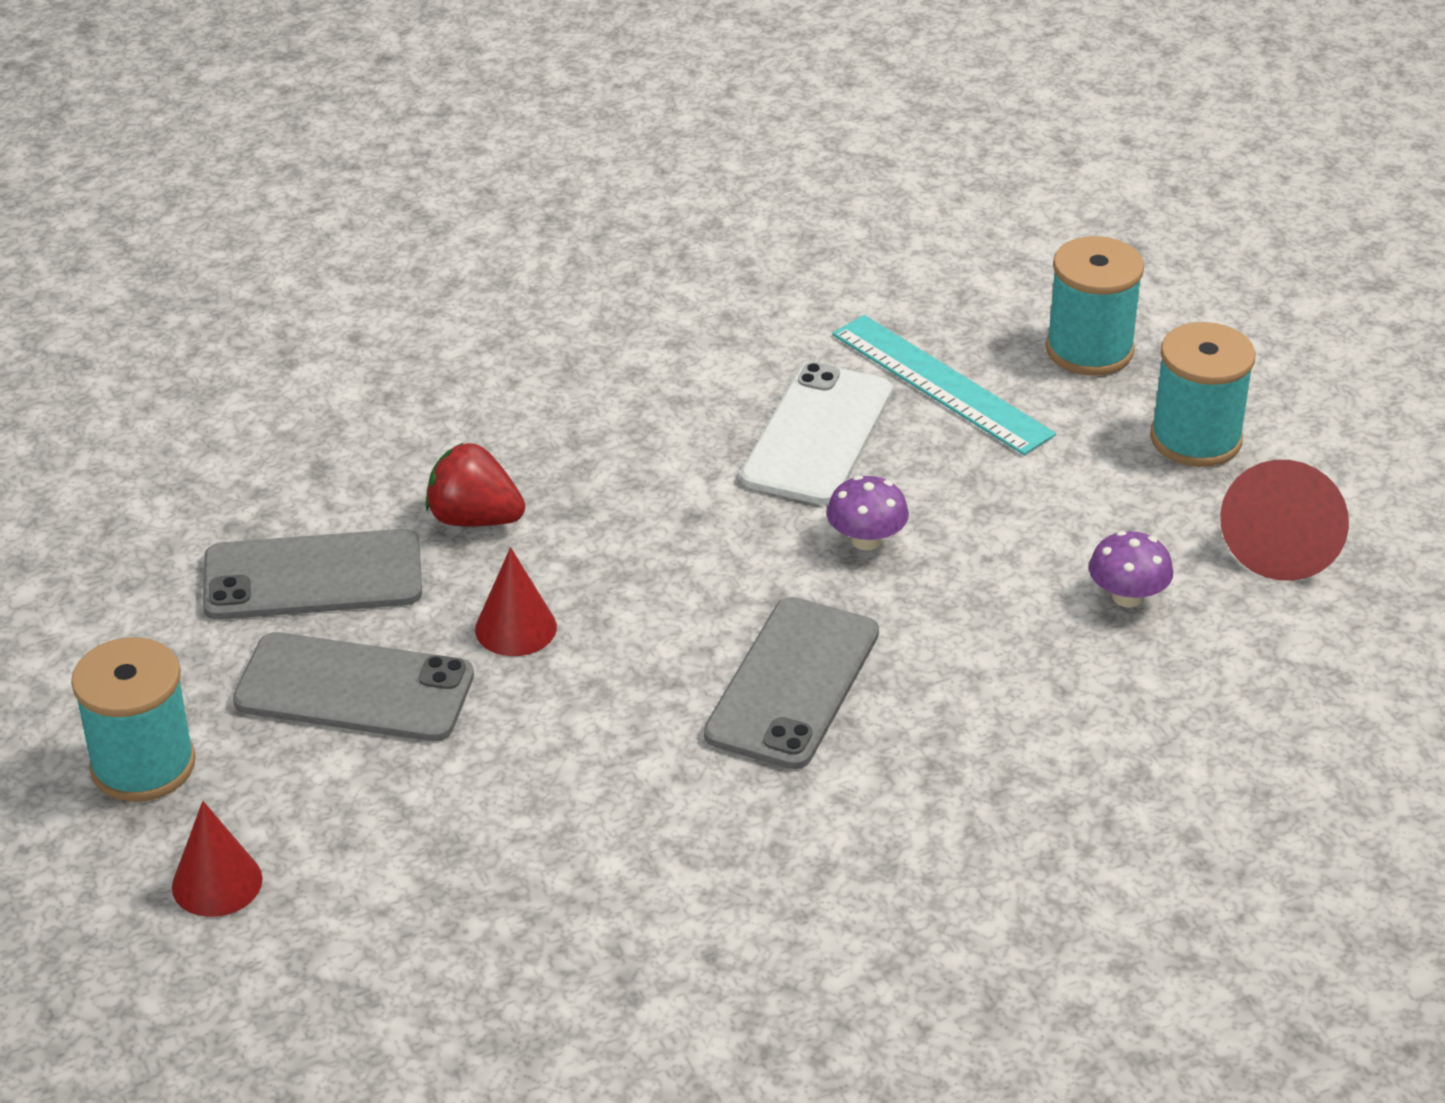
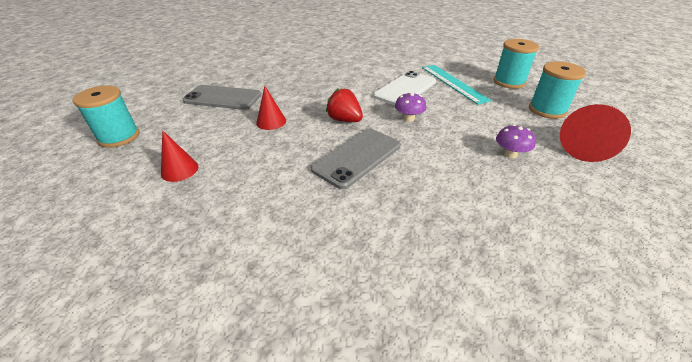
camera: 20 degrees right, 0 degrees up
red cone [172,801,263,917] -> red cone moved to [161,130,198,182]
grey phone [233,632,474,741] -> none
red strawberry [425,443,525,527] -> red strawberry moved to [326,88,363,122]

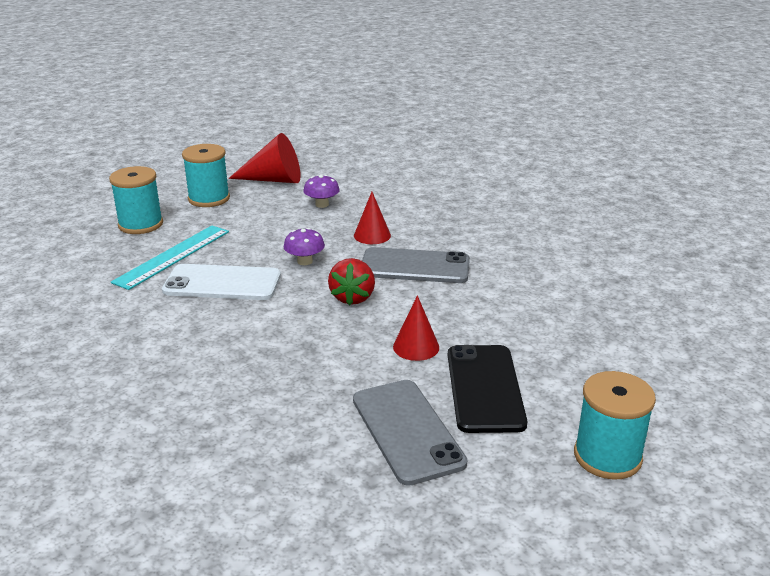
camera: 125 degrees left, 10 degrees down
red cone [161,130,198,182] -> red cone moved to [354,192,391,244]
none -> black phone [448,345,527,433]

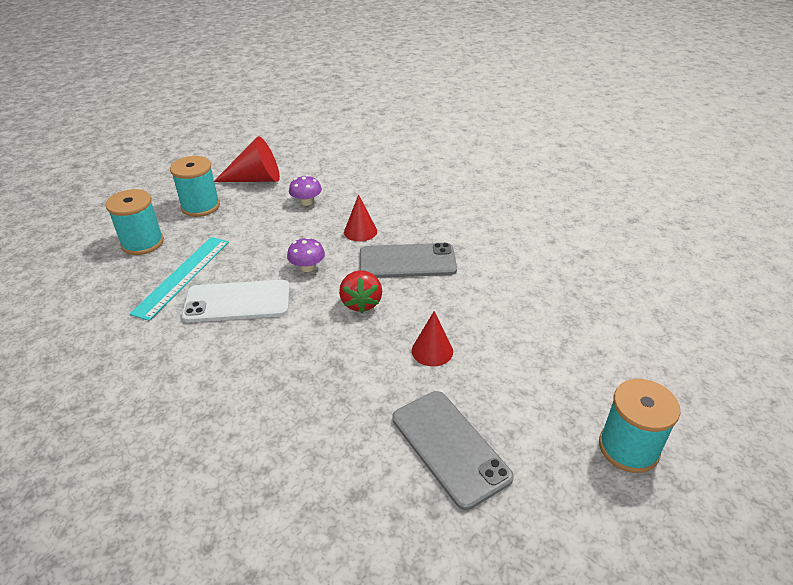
camera: 10 degrees left, 10 degrees up
black phone [448,345,527,433] -> none

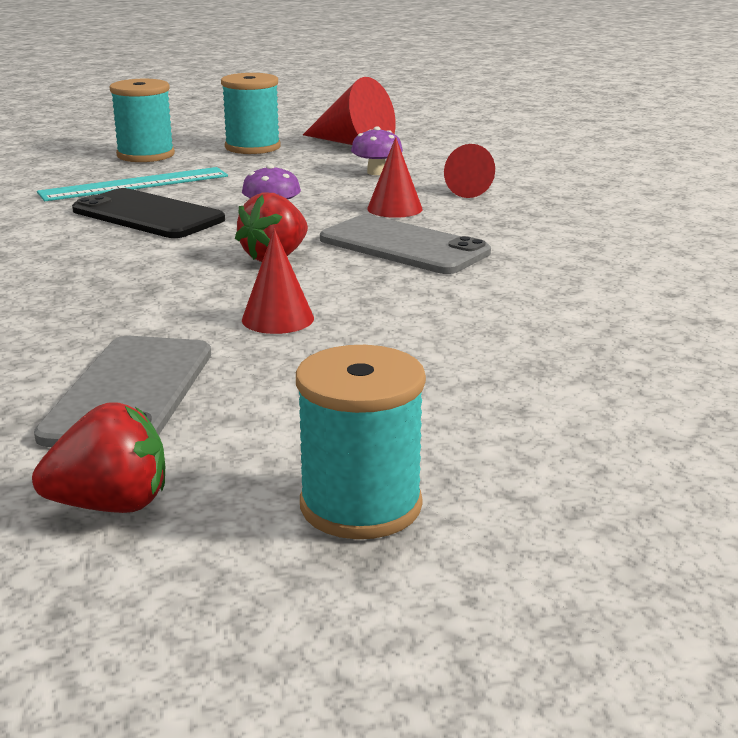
camera: 40 degrees right, 15 degrees down
white phone [182,280,290,322] -> black phone [72,188,225,238]
none -> red strawberry [32,402,165,513]
none -> red cone [444,144,495,198]

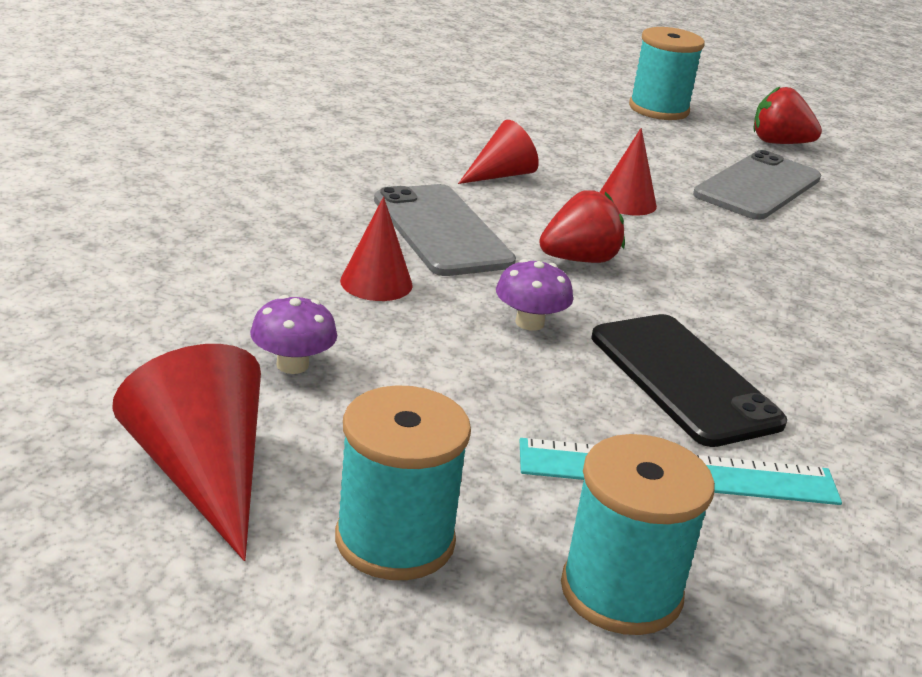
camera: 155 degrees left, 5 degrees up
red cone [444,144,495,198] -> red cone moved to [458,120,539,184]

